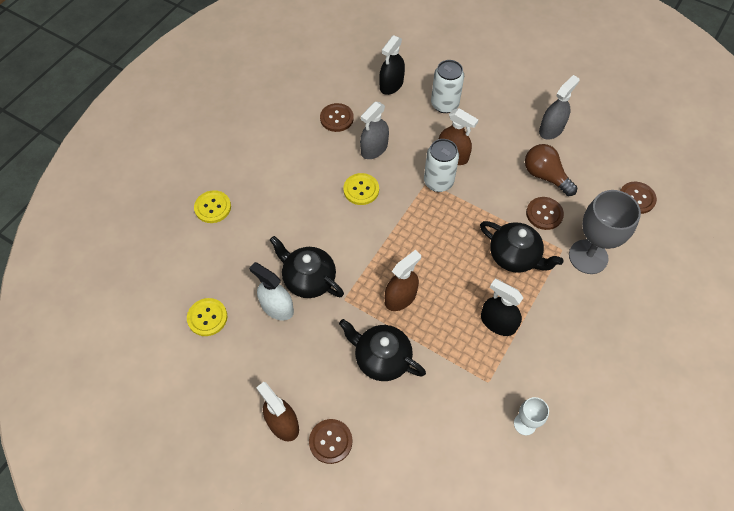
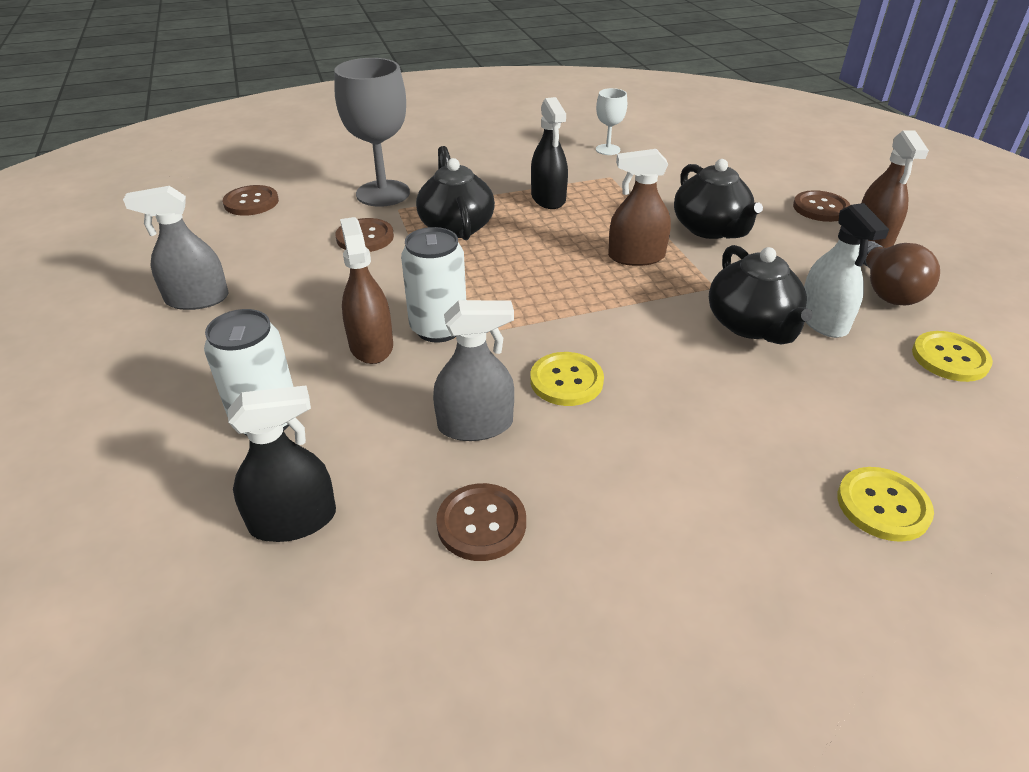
camera: 140 degrees left, 20 degrees down
brown light bulb [525,144,577,196] -> brown light bulb moved to [859,241,940,306]

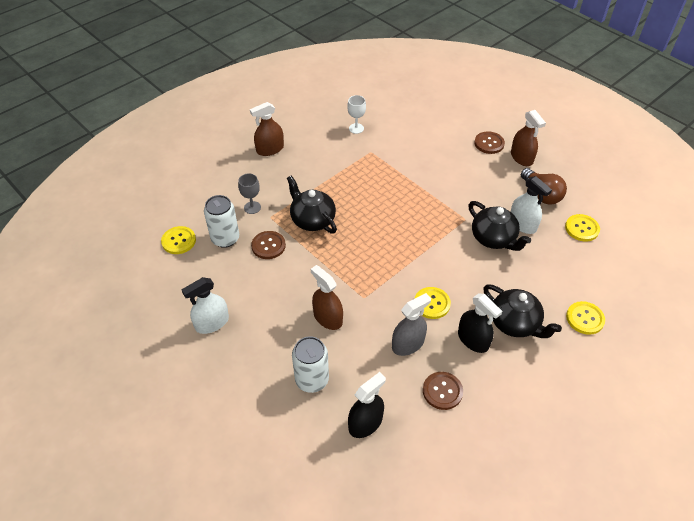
camera: 25 degrees left, 10 degrees up
grey spray bottle [123,186,229,310] -> white spray bottle [182,277,229,334]
brown button [223,185,279,216] -> yellow button [161,226,196,254]
grey goblet [334,58,410,207] -> grey goblet [238,173,261,214], size x0.51
white can [401,227,466,342] -> white can moved to [204,195,239,248]
black spray bottle [531,97,568,209] -> black spray bottle moved to [458,294,502,353]
brown spray bottle [608,149,671,266] -> brown spray bottle moved to [250,102,284,156]
black teapot [674,159,763,239] -> black teapot moved to [483,285,562,338]

